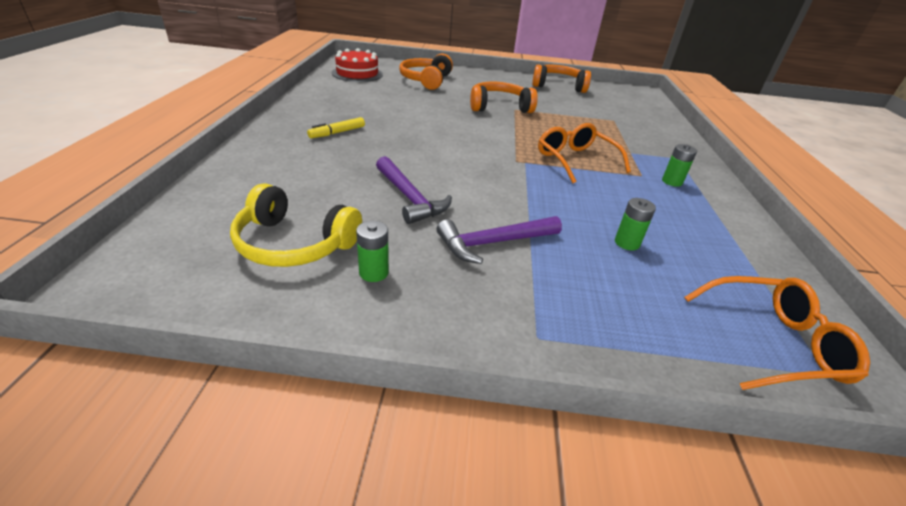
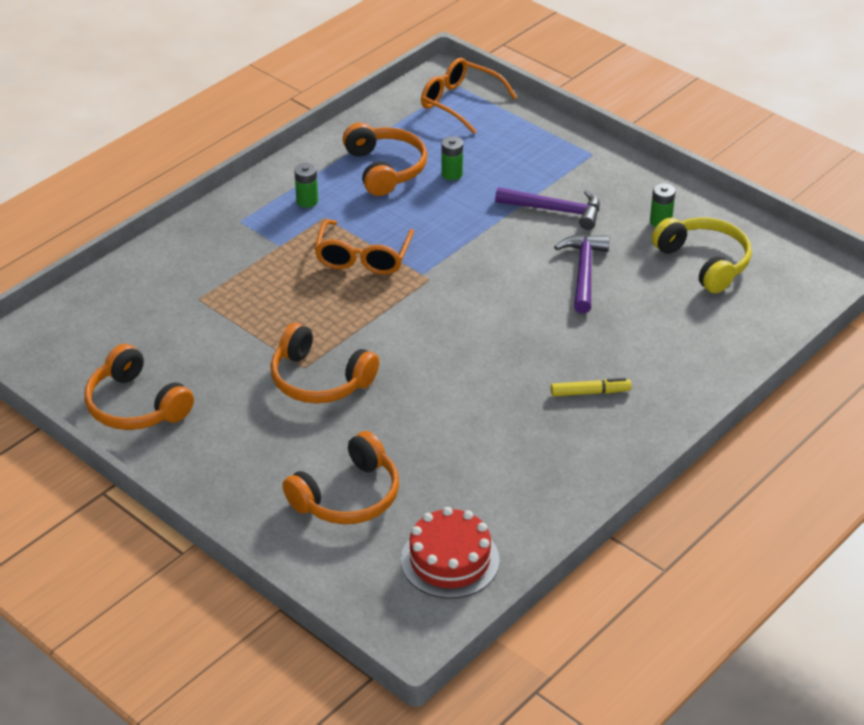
camera: 140 degrees left, 5 degrees up
none -> orange headphones [343,122,427,196]

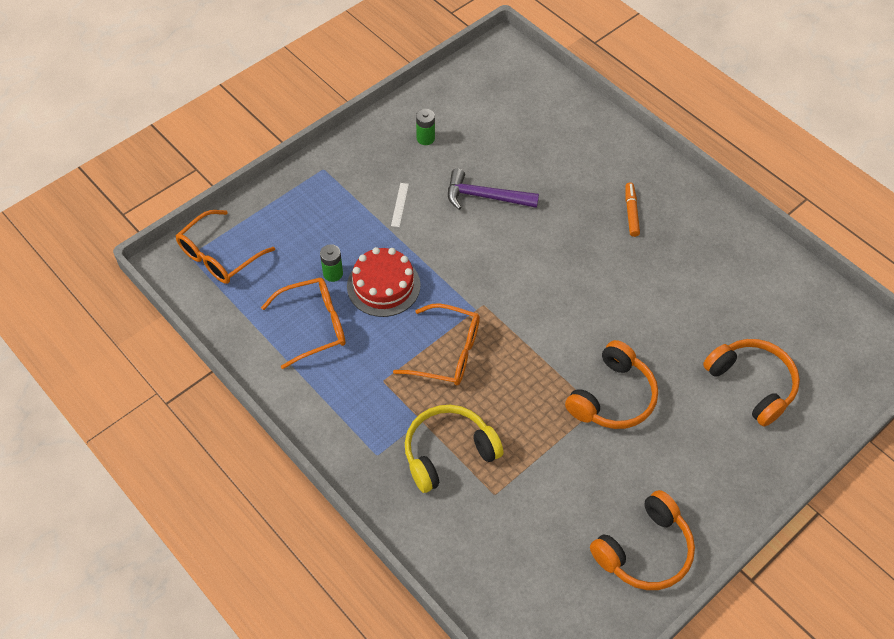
camera: 85 degrees left, 15 degrees up
green battery [294,163,318,208] -> none
orange headphones [343,122,427,196] -> orange glasses [261,278,346,369]
red cake [401,507,500,599] -> red cake moved to [347,247,421,317]
purple hammer [495,187,600,230] -> white ruler [391,183,409,227]
yellow marker [551,378,632,396] -> orange marker [625,183,640,237]
yellow headphones [652,217,752,293] -> yellow headphones moved to [405,405,504,493]

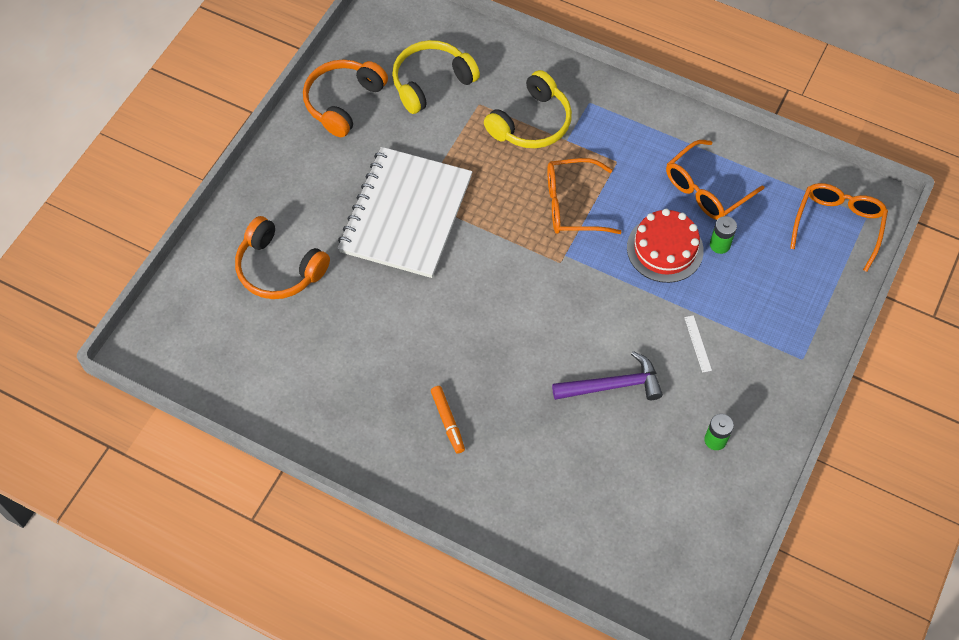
camera: 160 degrees right, 5 degrees up
orange headphones [565,340,658,429] -> white notebook [338,147,472,278]
none -> yellow headphones [392,40,480,114]

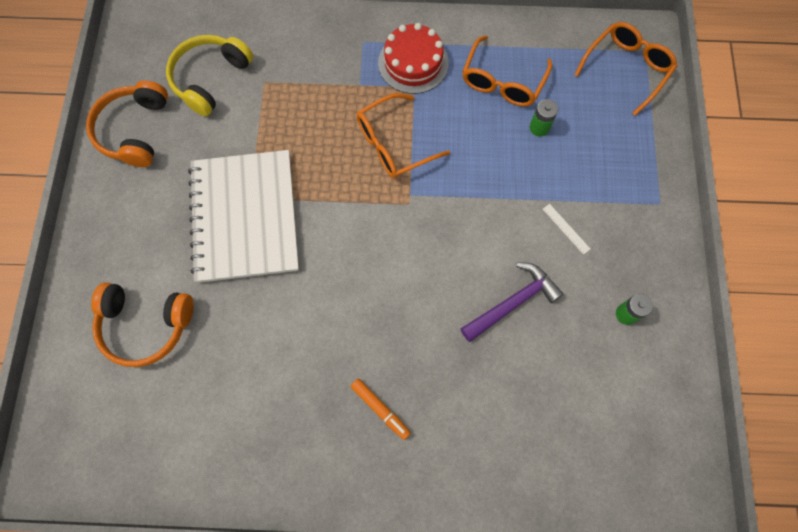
camera: 25 degrees left, 10 degrees up
yellow headphones [484,70,572,148] -> none
red cake [627,209,704,283] -> red cake moved to [378,23,449,94]
orange glasses [790,183,888,272] -> orange glasses turned 45 degrees clockwise [574,22,677,116]

